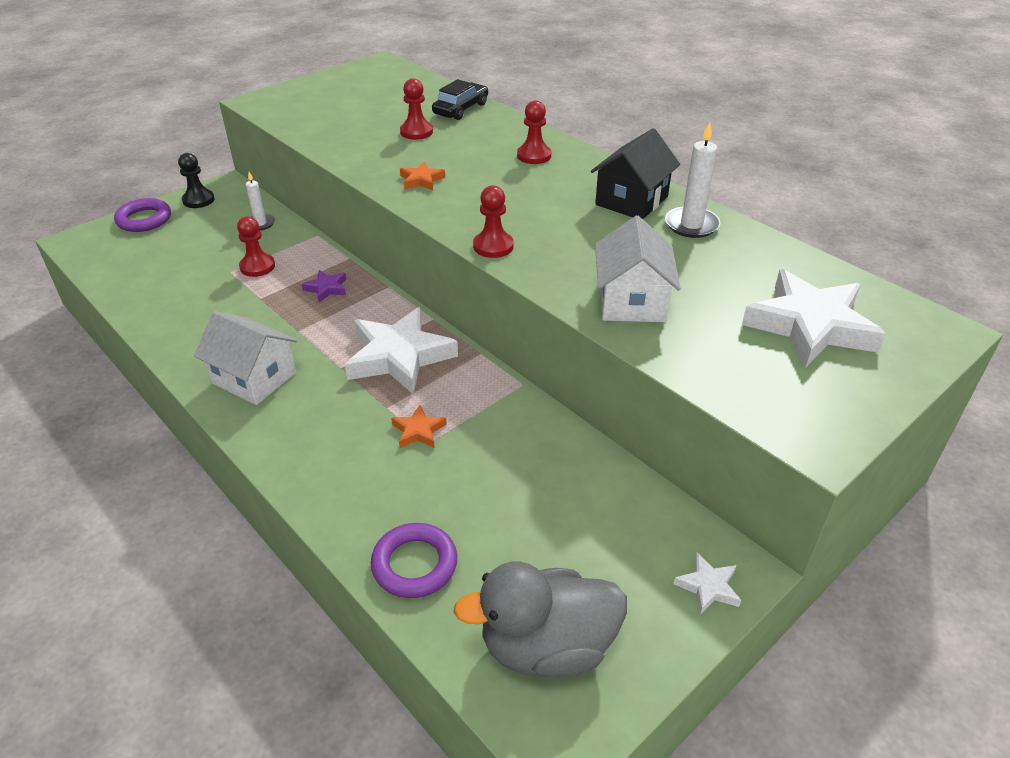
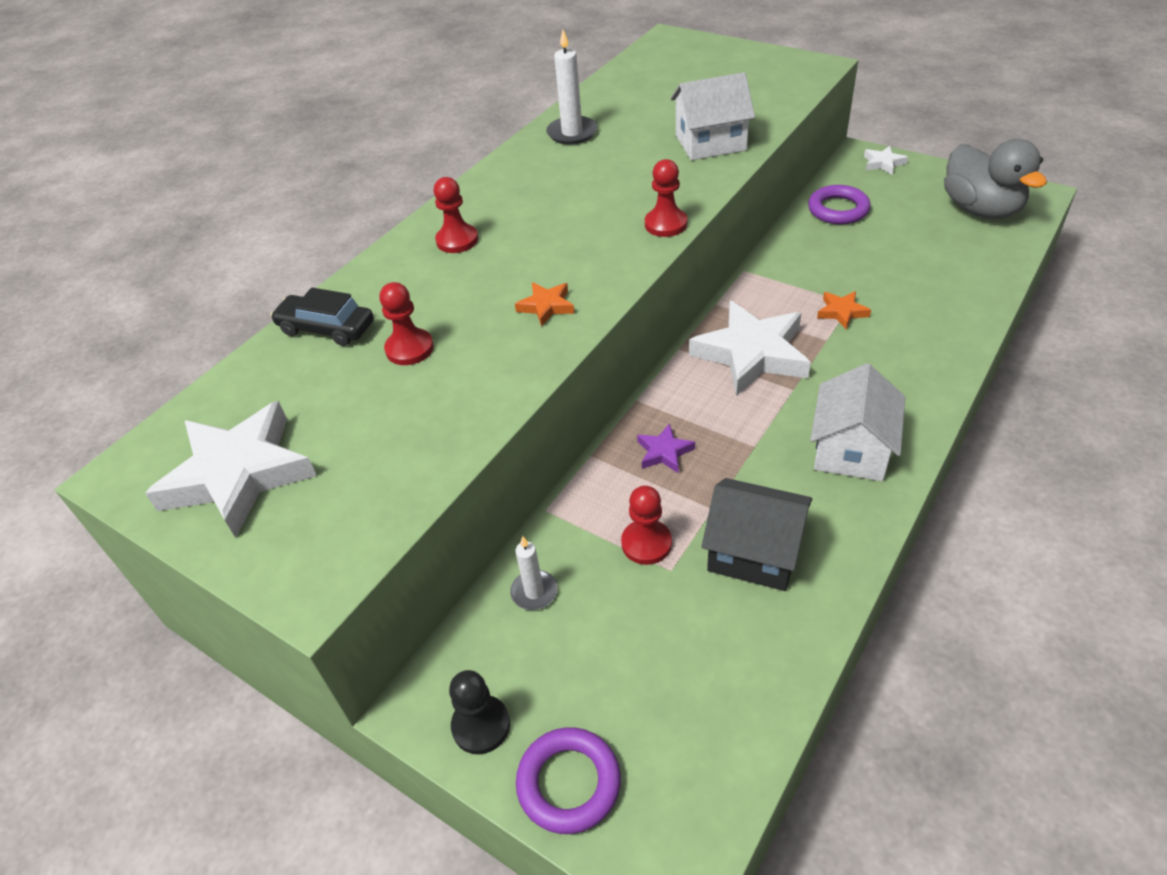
camera: 100 degrees left, 5 degrees up
purple ring [371,523,457,598] -> purple ring moved to [808,185,871,224]
black house [591,128,680,219] -> black house moved to [701,478,812,591]
white star [742,269,886,368] -> white star moved to [145,401,317,538]

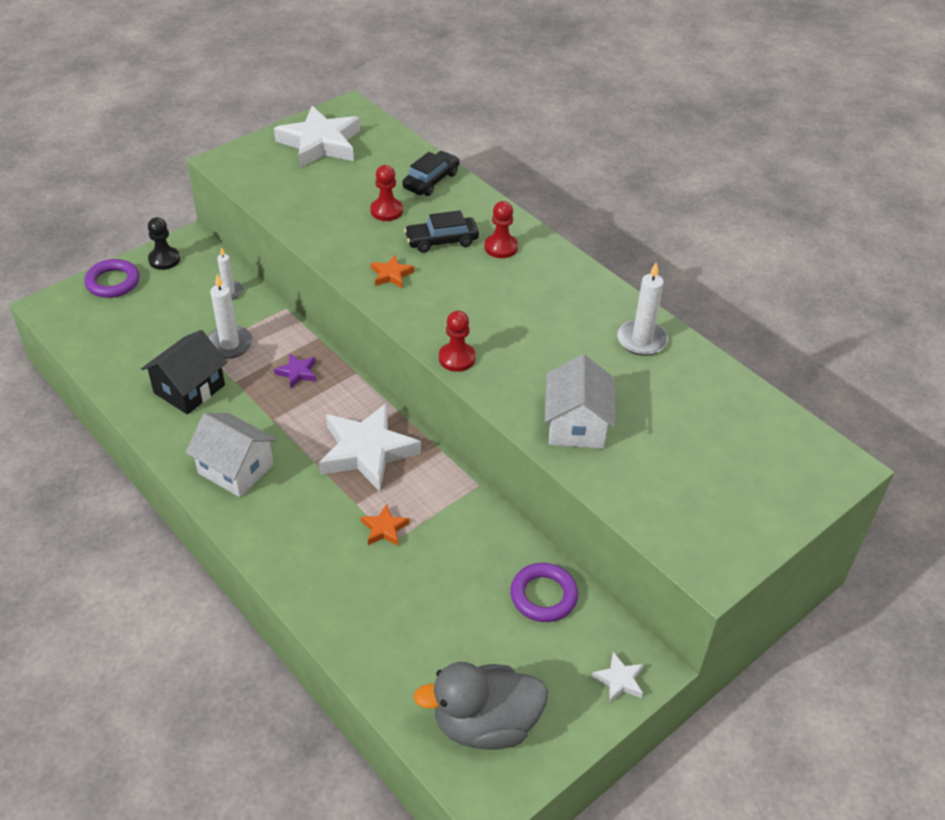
camera: 100 degrees right, 0 degrees up
red pawn [621,486,672,565] -> white candle [208,274,253,359]
none -> black car [404,210,479,253]

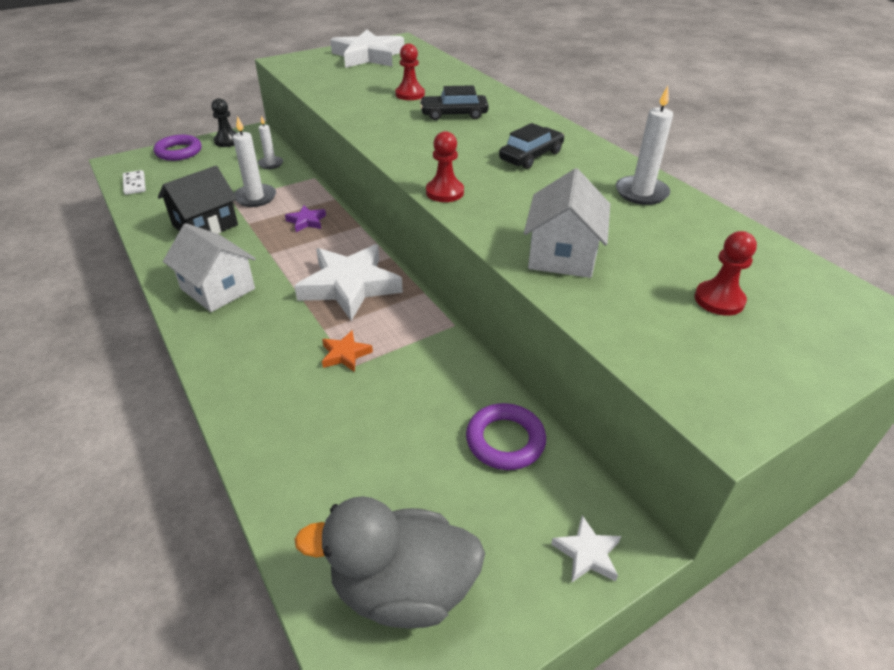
camera: 10 degrees right, 5 degrees down
orange star [371,255,414,288] -> none
black car [402,151,460,196] -> black car moved to [499,123,564,169]
red pawn [484,201,518,258] -> red pawn moved to [695,231,757,316]
none -> white domino [123,170,146,195]

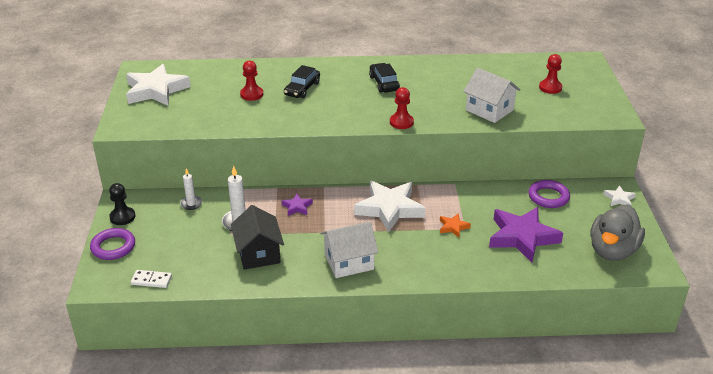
camera: 60 degrees left, 5 degrees down
white candle [616,86,673,205] -> none
none -> purple star [489,207,563,263]

